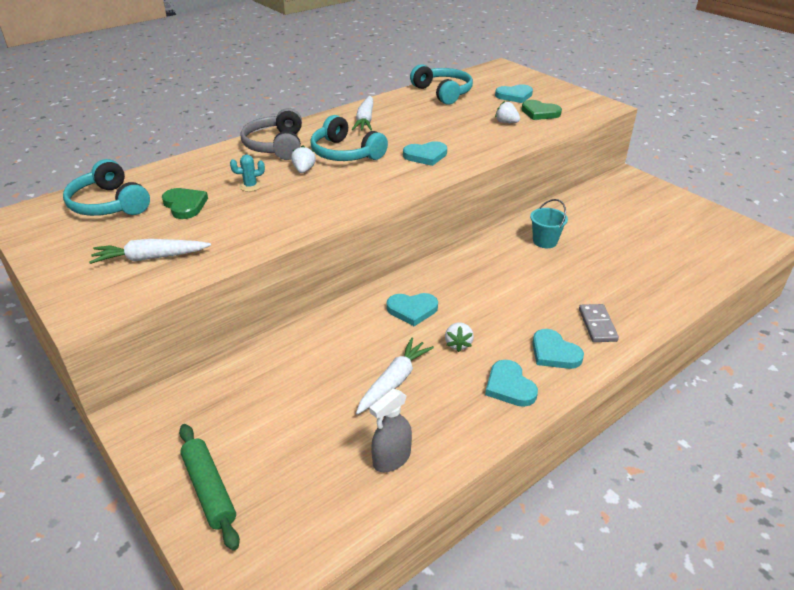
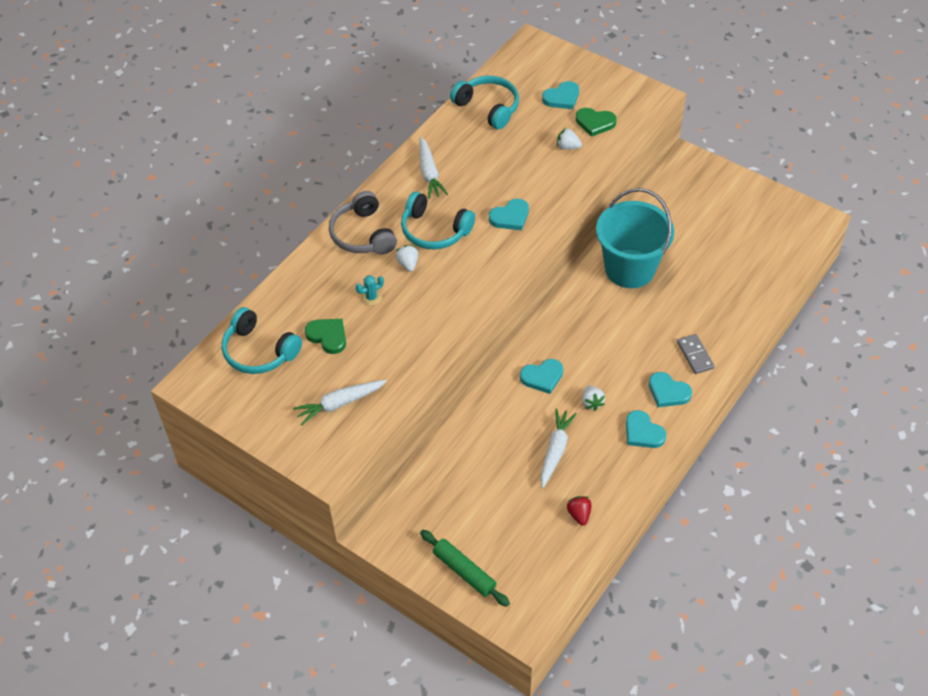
camera: 15 degrees left, 15 degrees up
grey spray bottle [369,389,412,472] -> red strawberry [567,496,591,525]
turquoise bucket [530,199,568,248] -> turquoise bucket [596,188,674,288], size x2.23

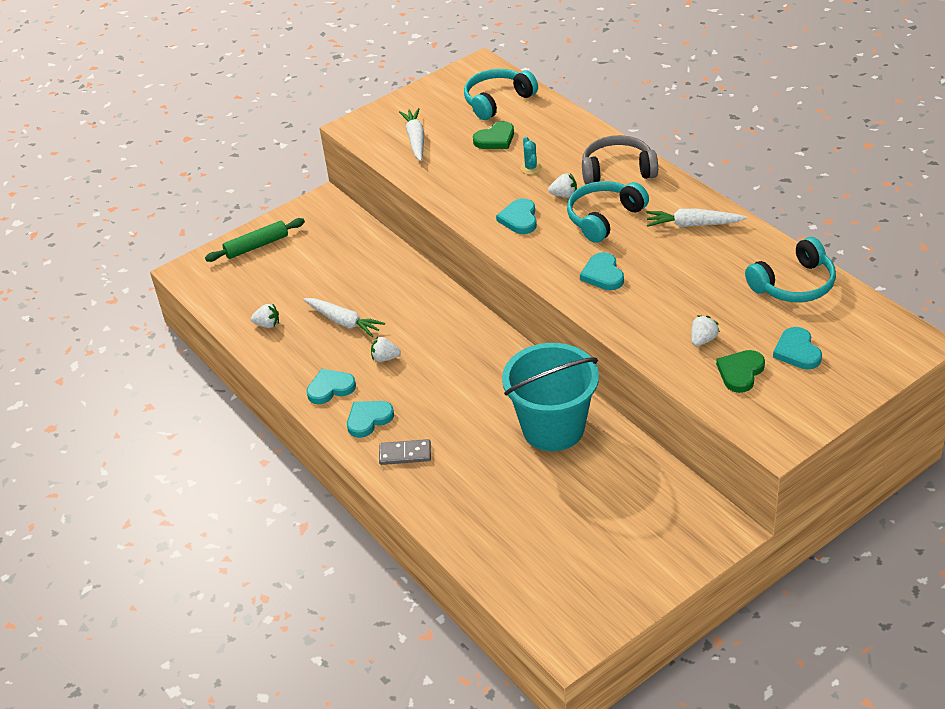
camera: 110 degrees right, 10 degrees down
turquoise heart [520,359,563,394] -> turquoise heart moved to [496,198,537,234]
red strawberry [567,496,591,525] -> white strawberry [251,304,279,328]

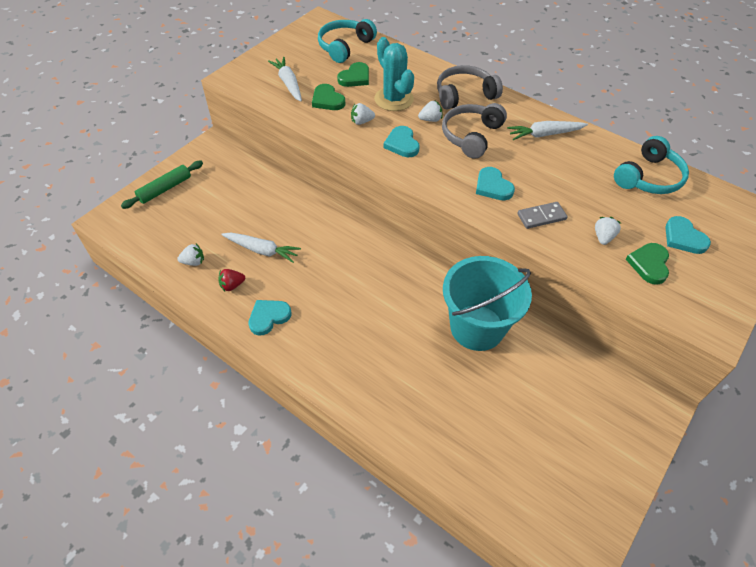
camera: 20 degrees left, 10 degrees up
turquoise heart [347,401,394,438] -> none
white strawberry [371,337,401,362] -> white strawberry moved to [351,103,375,125]
grey domino [379,439,431,465] -> grey domino moved to [517,202,567,229]
turquoise cactus [520,137,542,174] -> turquoise cactus [374,37,414,111], size x2.22
turquoise headphones [567,181,649,243] -> grey headphones [442,103,507,159]
none -> red strawberry [218,269,245,291]
none -> green heart [312,84,345,110]

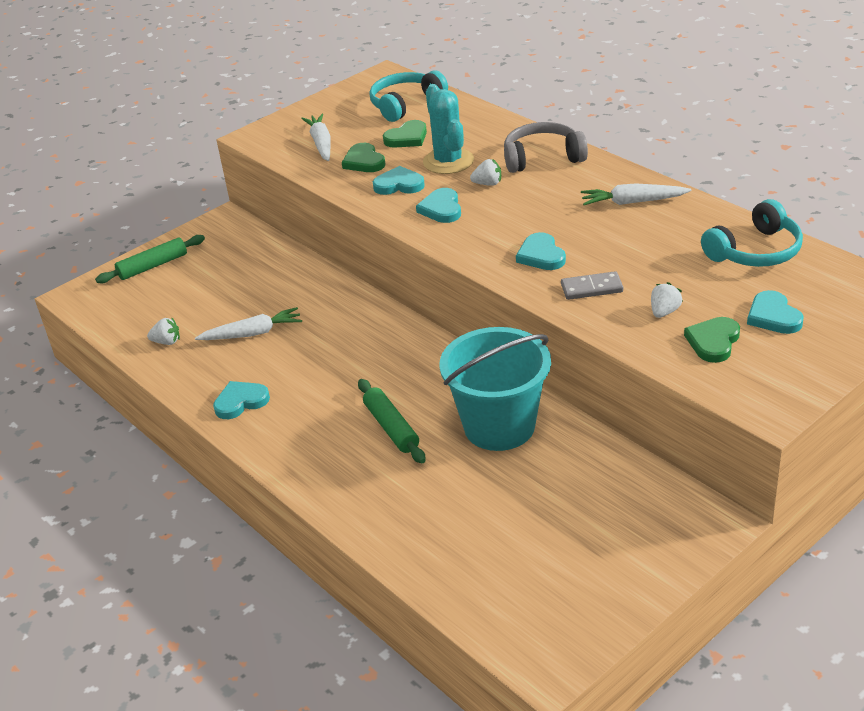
camera: 15 degrees right, 15 degrees down
red strawberry [218,269,245,291] -> none
white carrot [221,233,301,263] -> white carrot turned 45 degrees counterclockwise [195,307,302,340]
white strawberry [351,103,375,125] -> turquoise heart [373,166,425,195]
grey headphones [442,103,507,159] -> none
none -> green rolling pin [358,379,426,463]

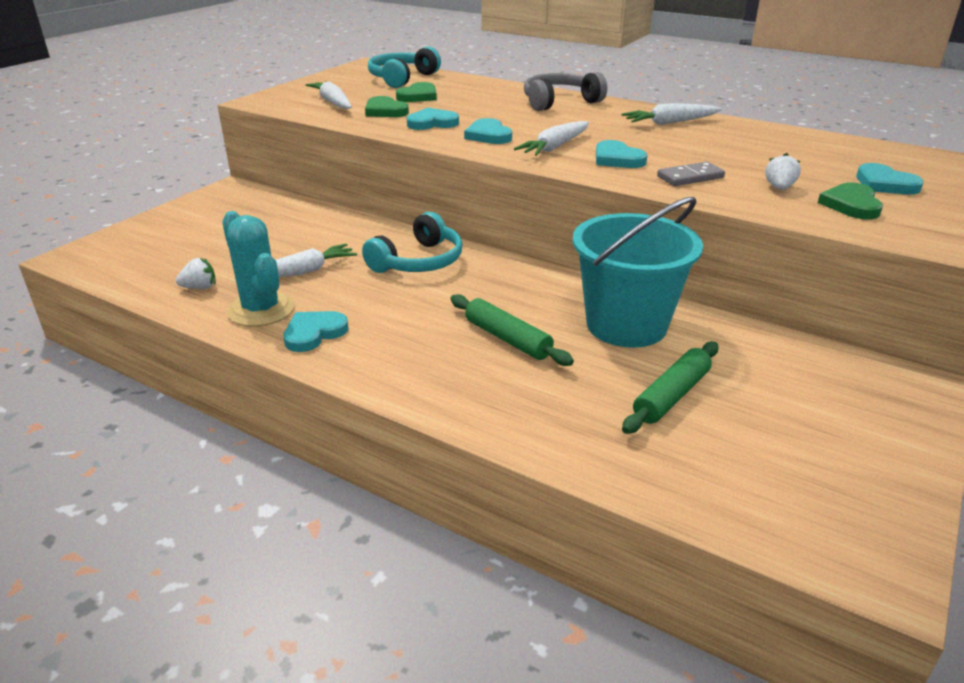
camera: 20 degrees left, 5 degrees down
green rolling pin [95,235,205,283] -> green rolling pin moved to [622,342,718,434]
turquoise cactus [423,84,474,174] -> turquoise cactus moved to [222,211,295,327]
white strawberry [470,159,501,186] -> none
turquoise headphones [701,199,803,267] -> turquoise headphones moved to [362,212,462,273]
none -> white carrot [514,121,589,156]

